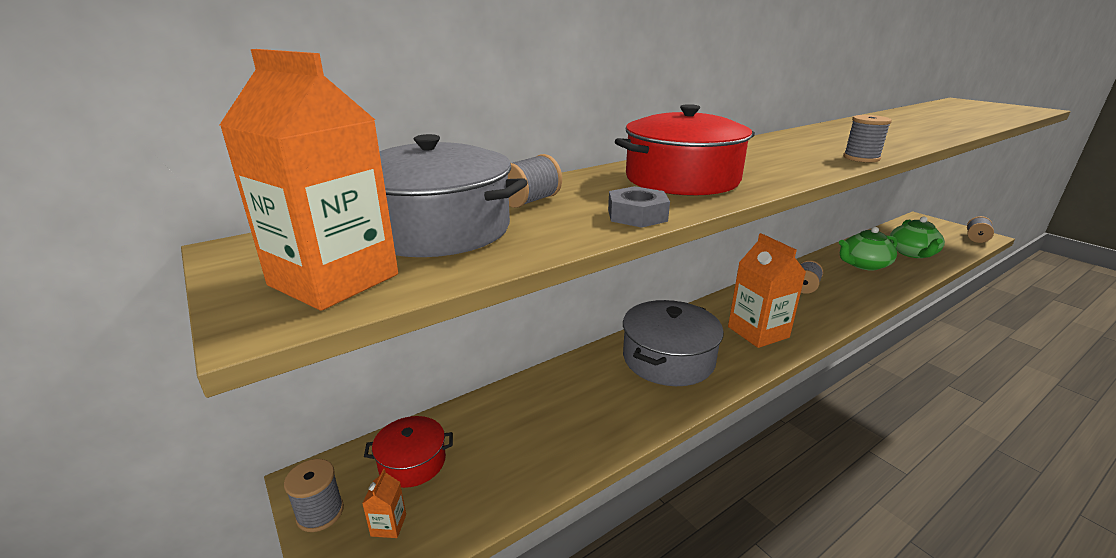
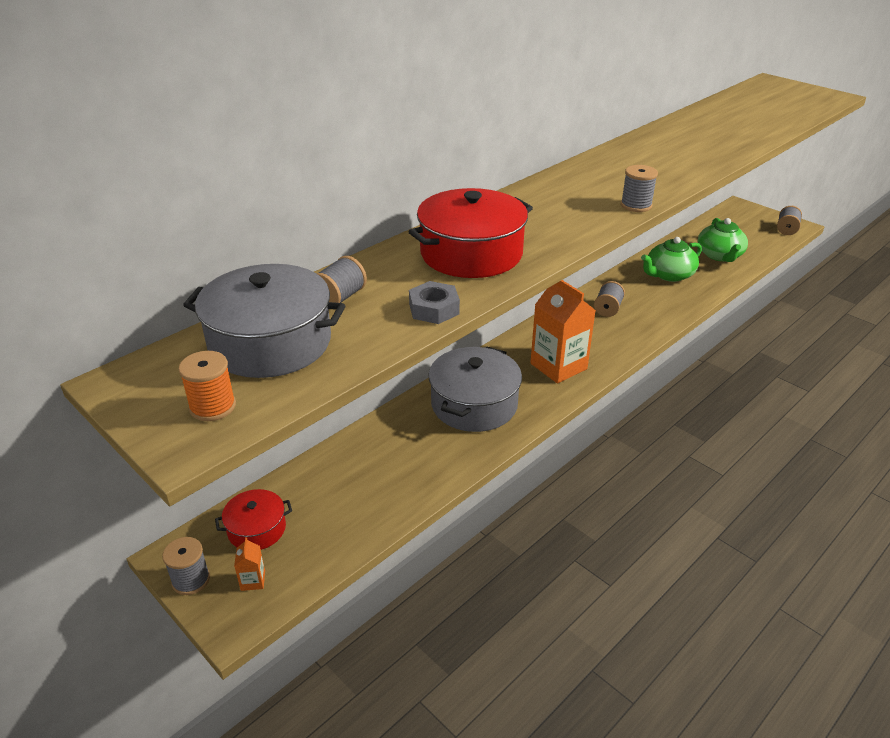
camera: 10 degrees left, 10 degrees up
orange carton [220,49,398,311] -> orange spool [179,351,236,421]

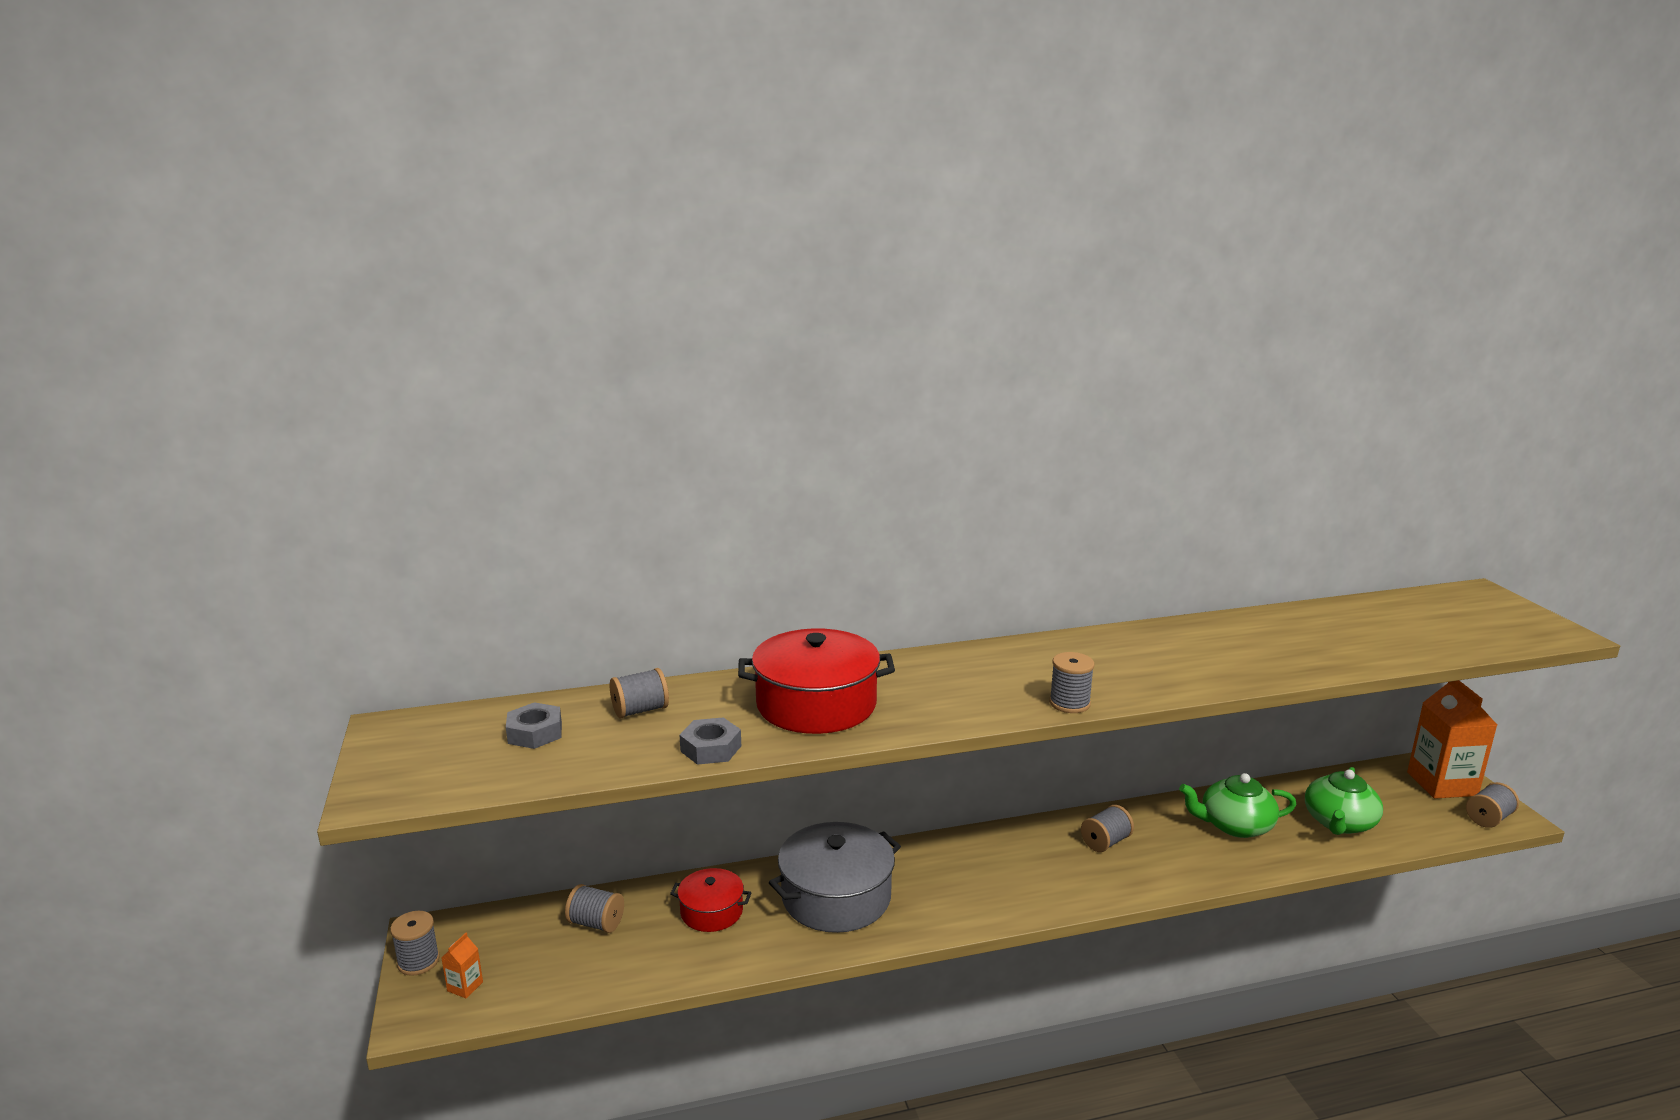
camera: 30 degrees right, 15 degrees down
orange spool [179,351,236,421] -> none
grey pot [183,264,345,378] -> grey nut [506,702,562,749]
red pot [215,489,292,550] -> red pot moved to [670,868,752,932]
orange carton [530,280,596,383] -> orange carton moved to [1407,680,1497,799]
none -> grey spool [565,884,624,933]

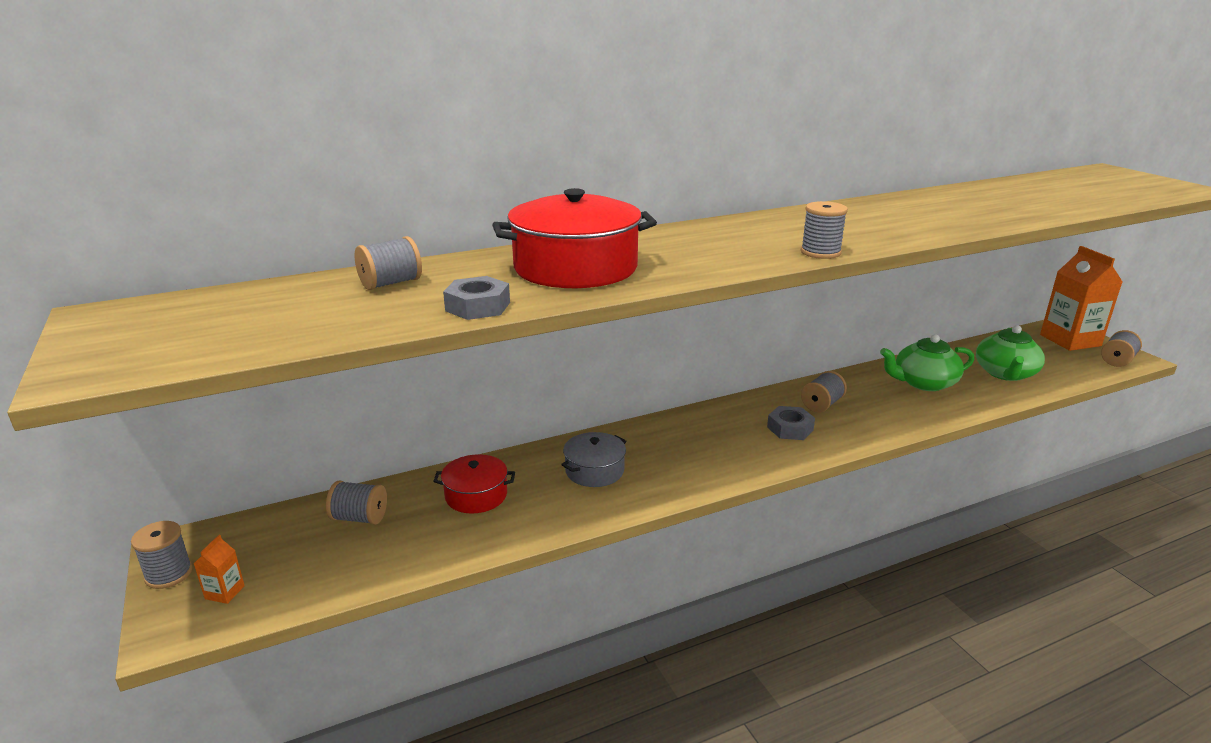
camera: 10 degrees left, 5 degrees up
grey nut [506,702,562,749] -> grey nut moved to [767,406,815,440]
grey pot [769,822,901,933] -> grey pot [561,432,626,487], size x0.56

